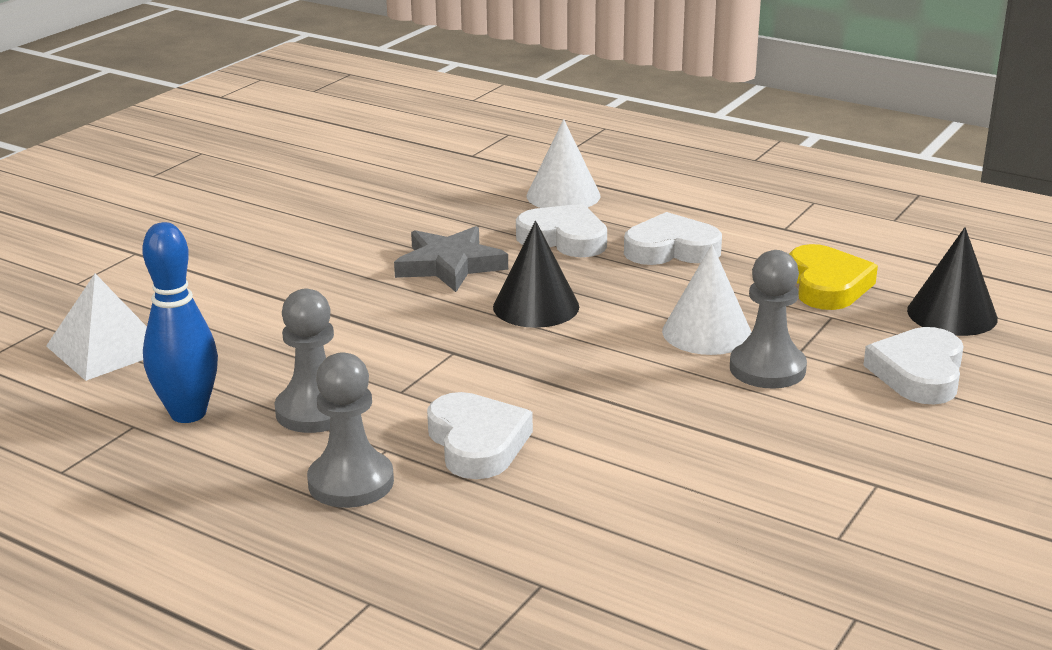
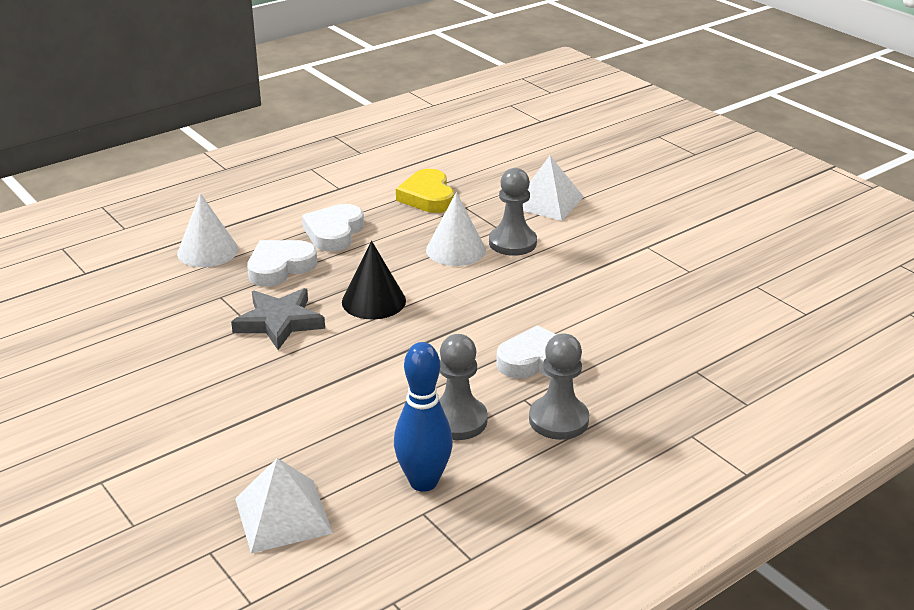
camera: 70 degrees left, 5 degrees up
yellow heart [789,244,878,310] -> yellow heart turned 120 degrees counterclockwise [396,169,454,213]
white heart [863,327,964,404] -> white pyramid [523,156,584,221]
black cone [907,227,998,336] -> none

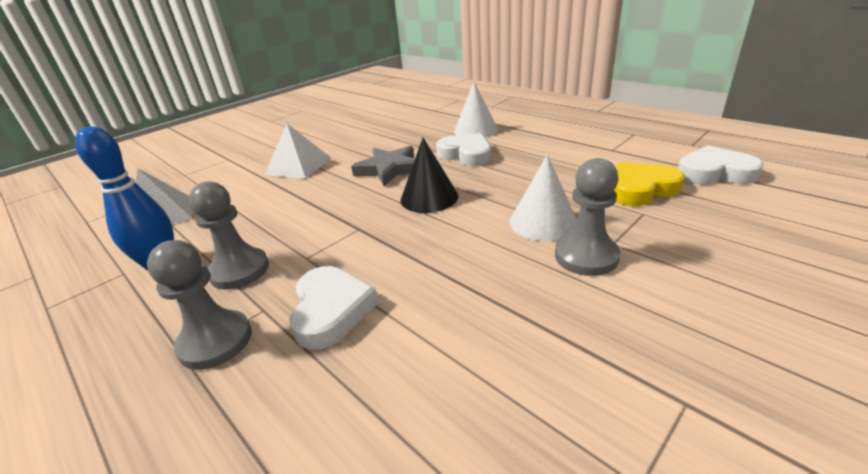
camera: 85 degrees right, 0 degrees up
white heart [302,204,364,252] -> white heart moved to [678,145,764,184]
white pyramid [523,156,584,221] -> white pyramid moved to [265,123,331,179]

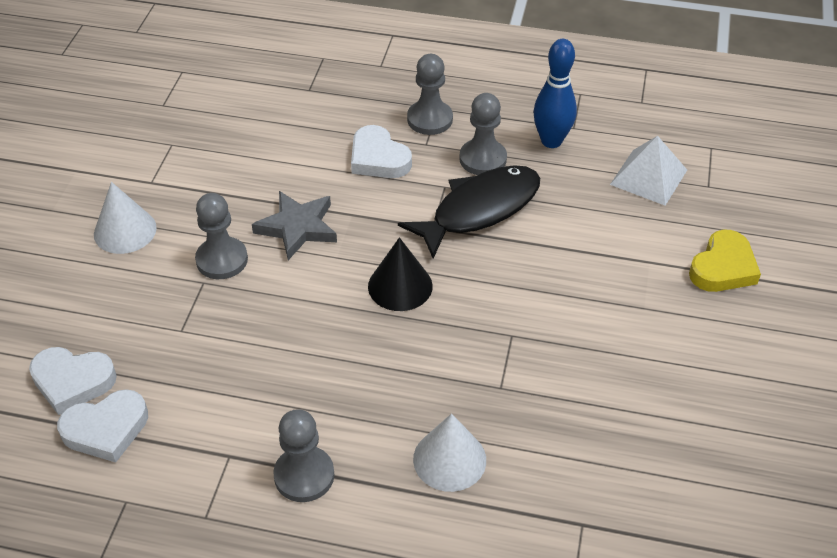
camera: 145 degrees right, 15 degrees up
white pyramid [265,123,331,179] -> none
grey star [351,146,415,186] -> grey star moved to [252,191,337,260]
white heart [436,133,491,166] -> white heart moved to [29,347,117,415]
white cone [510,155,577,241] -> white cone moved to [94,182,157,254]
yellow heart [614,162,685,206] -> yellow heart moved to [689,229,761,292]
none -> grey pawn [273,409,334,502]
none -> black fish [398,165,540,259]

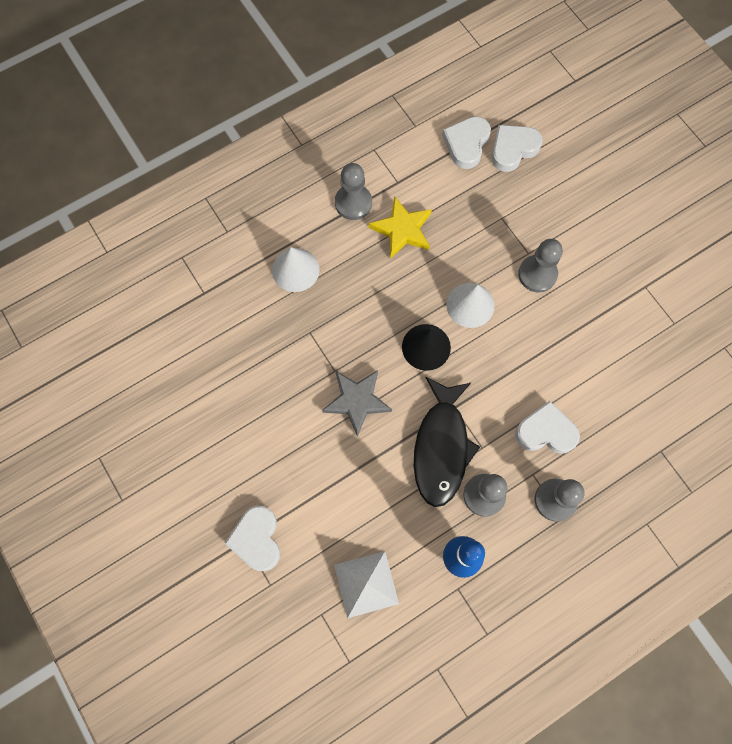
camera: 135 degrees right, 25 degrees up
white cone [94,182,157,254] -> white cone moved to [446,283,494,328]
grey star [252,191,337,260] -> grey star moved to [322,370,392,437]
yellow heart [689,229,761,292] -> white heart [225,506,280,571]
none -> yellow star [369,196,432,259]

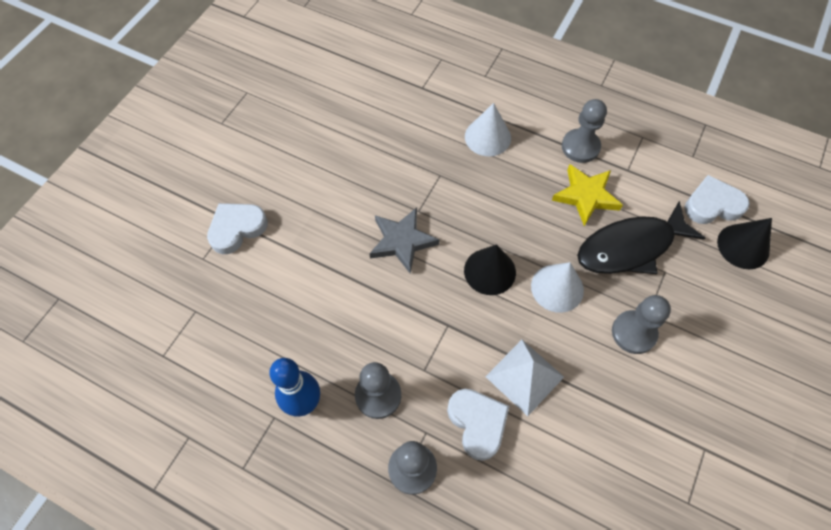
camera: 60 degrees right, 10 degrees down
white pyramid [334,551,399,618] -> white pyramid moved to [485,340,564,416]
black fish [414,377,480,507] -> black fish moved to [577,201,705,274]
white heart [491,125,543,172] -> black cone [717,218,772,269]

